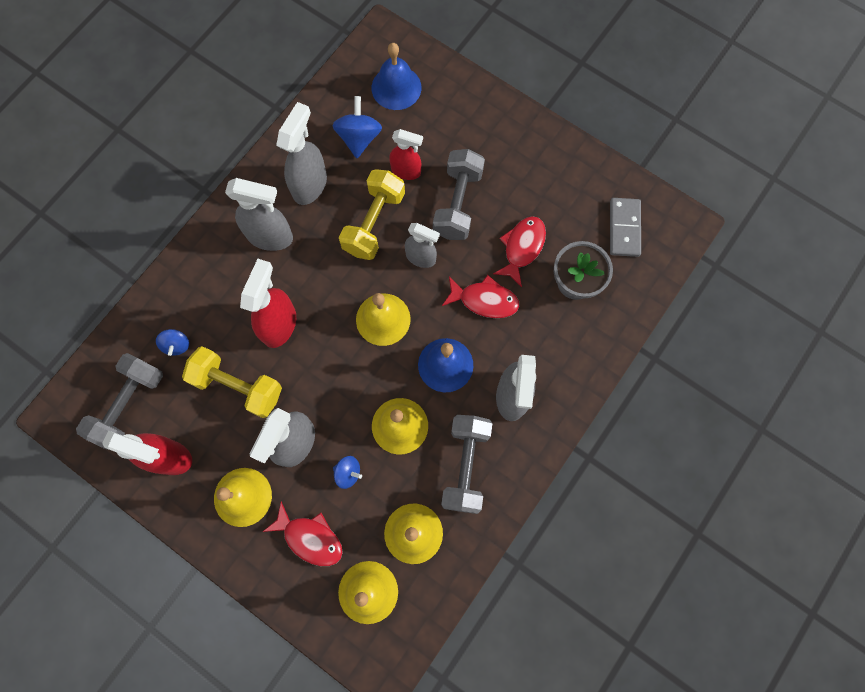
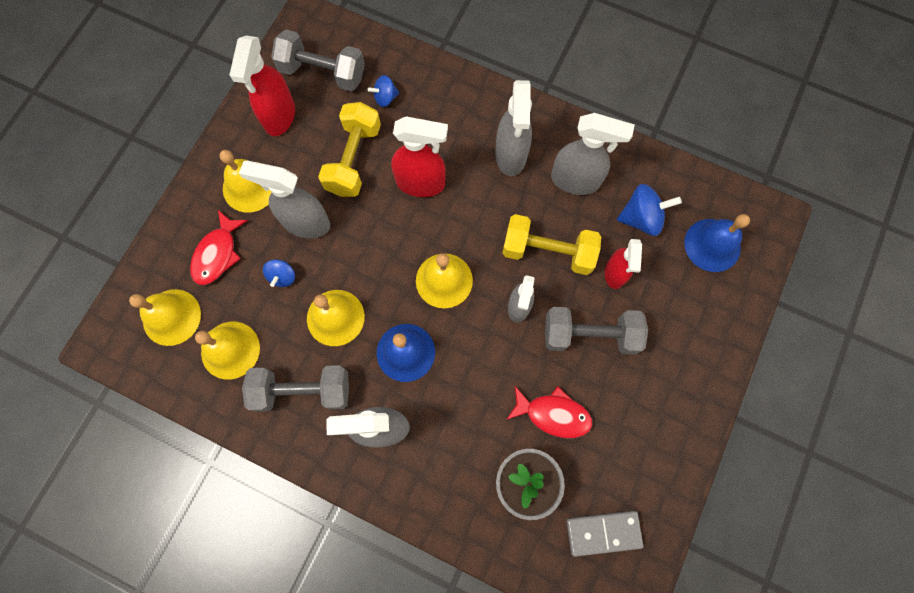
camera: 80 degrees right, 0 degrees up
red fish [442,275,519,318] -> none

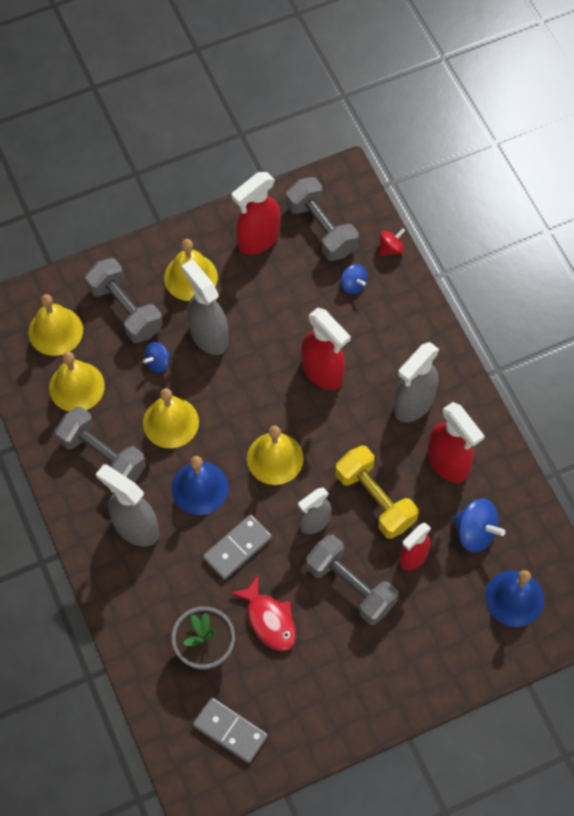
camera: 40 degrees right, 10 degrees down
red fish [190,210,248,285] -> grey dumbbell [85,258,163,343]
yellow dumbbell [318,102,381,197] -> none
blue spinning top [368,75,399,107] -> blue spinning top turned 150 degrees counterclockwise [341,264,367,294]
grey spray bottle [551,113,635,195] -> red spray bottle [427,402,485,483]
none -> grey domino [203,514,272,580]
none -> red spinning top [379,228,405,256]

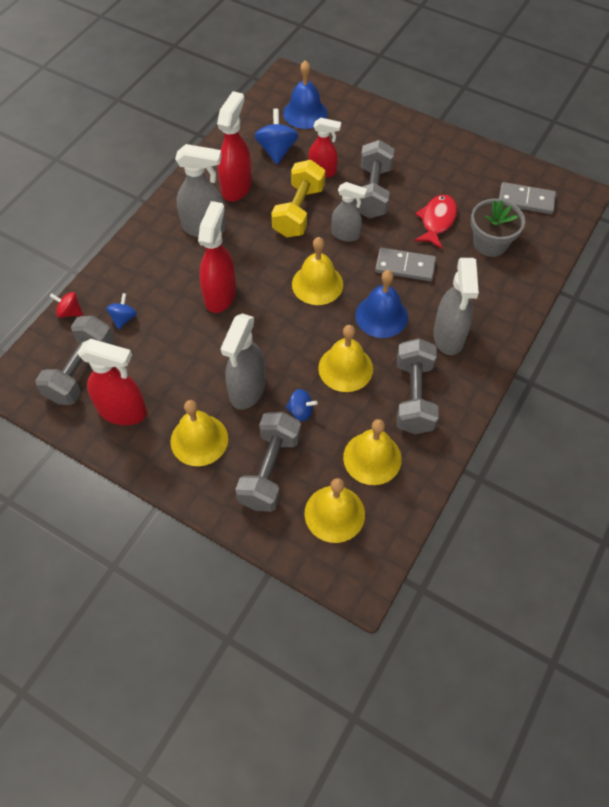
camera: 125 degrees left, 5 degrees down
grey domino [193,697,268,763] -> grey domino turned 75 degrees counterclockwise [499,182,556,214]

